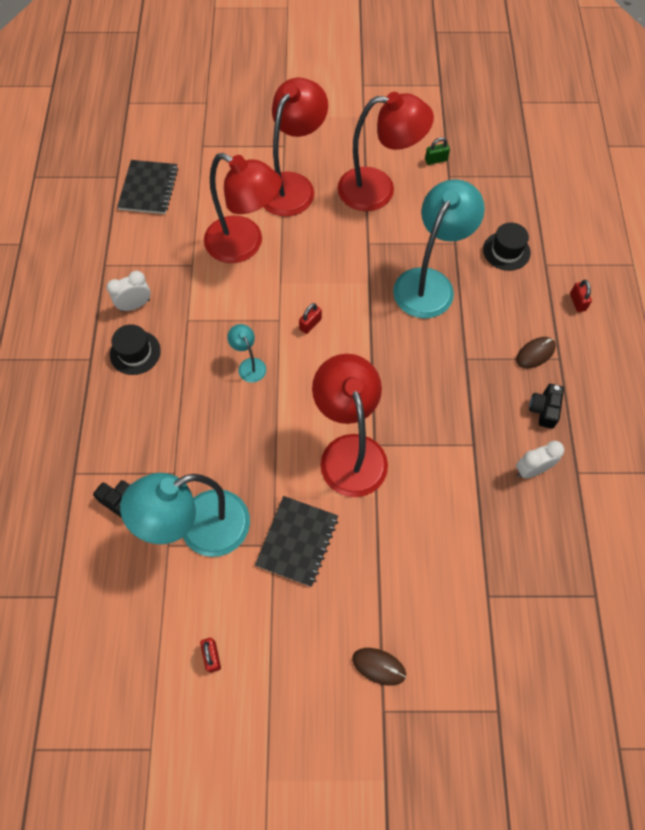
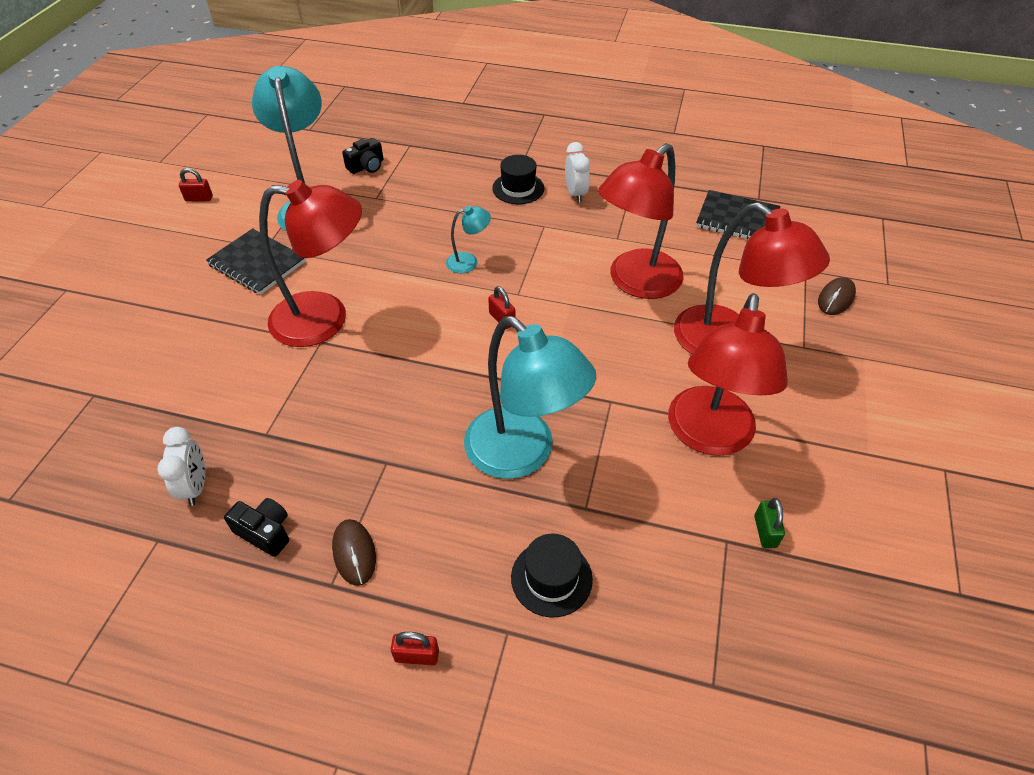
camera: 105 degrees right, 15 degrees down
brown mouse [352,648,406,686] -> brown mouse moved to [818,277,856,315]

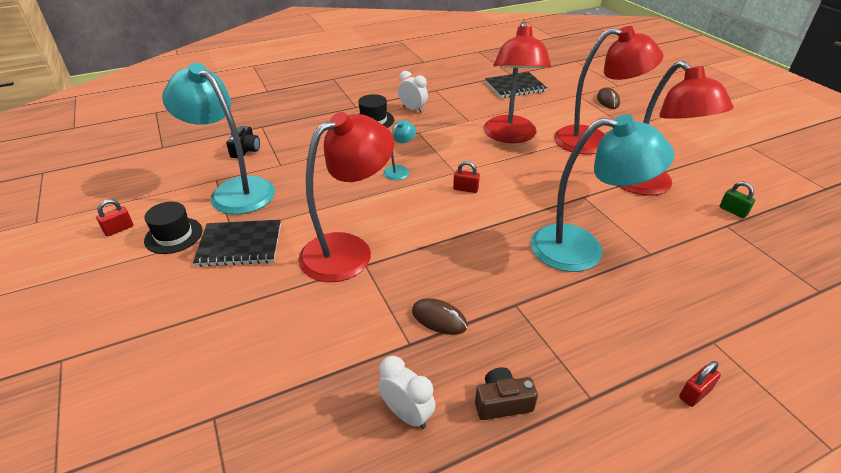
camera: 40 degrees left, 10 degrees down
black camera [224,498,289,557] -> brown camera [475,367,538,420]
brown mouse [332,519,376,586] -> brown mouse moved to [412,298,468,335]
black hat [511,534,593,618] -> black hat moved to [144,202,203,254]

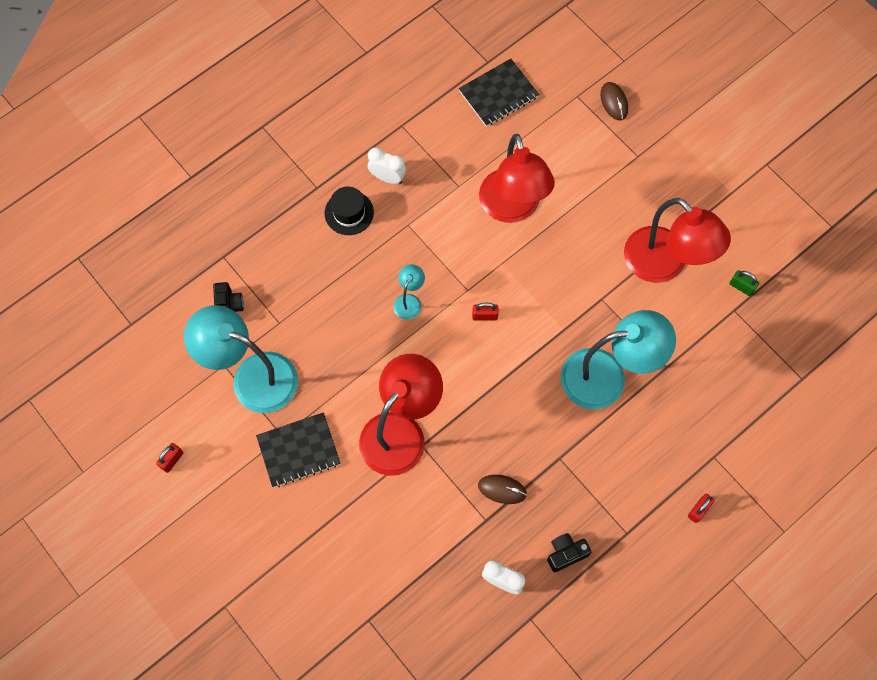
camera: 15 degrees left, 30 degrees up
black hat [144,202,203,254] -> none
brown camera [475,367,538,420] -> black camera [547,533,591,572]
red lamp [554,26,664,155] -> none

